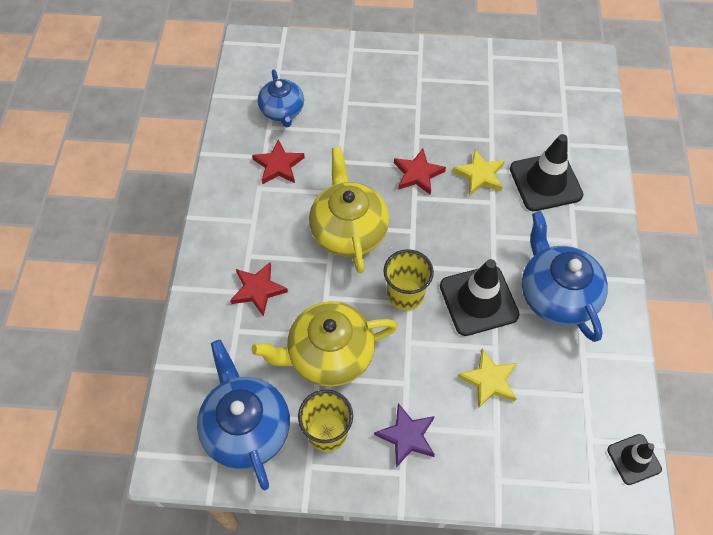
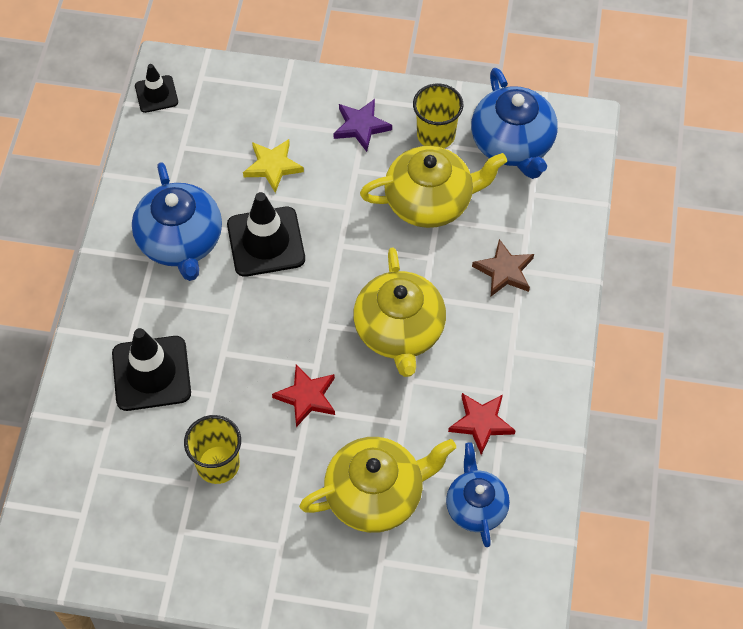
camera: 175 degrees left, 0 degrees up
red star [230,262,288,316] -> brown star [472,239,534,296]
yellow cup [384,249,434,311] -> yellow cup moved to [184,415,241,484]
yellow star [453,150,504,196] -> none
none -> yellow teapot [299,437,456,533]

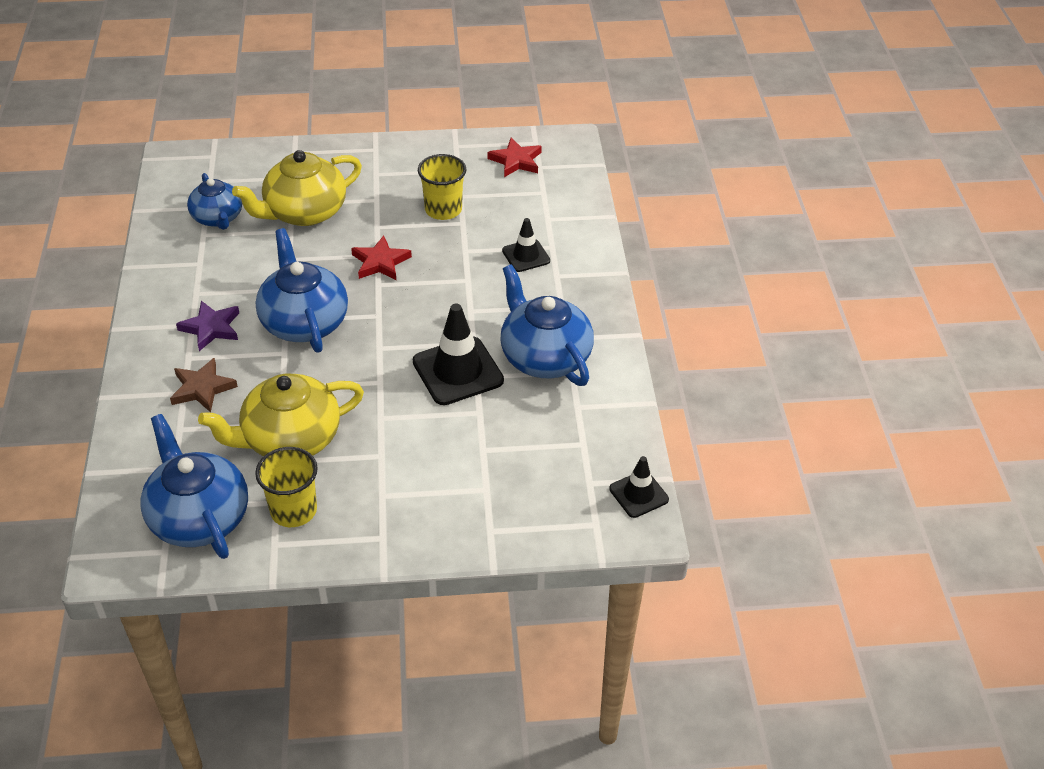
camera: 165 degrees right, 15 degrees down
black traffic cone [112,328,191,411] -> black traffic cone [502,218,550,272], size x0.58
yellow star [243,139,304,193] -> none
purple star [334,99,392,152] -> purple star moved to [176,301,239,351]
yellow teapot [353,248,446,377] -> blue teapot [256,228,348,353]
red star [448,393,516,455] -> red star moved to [488,138,542,177]

